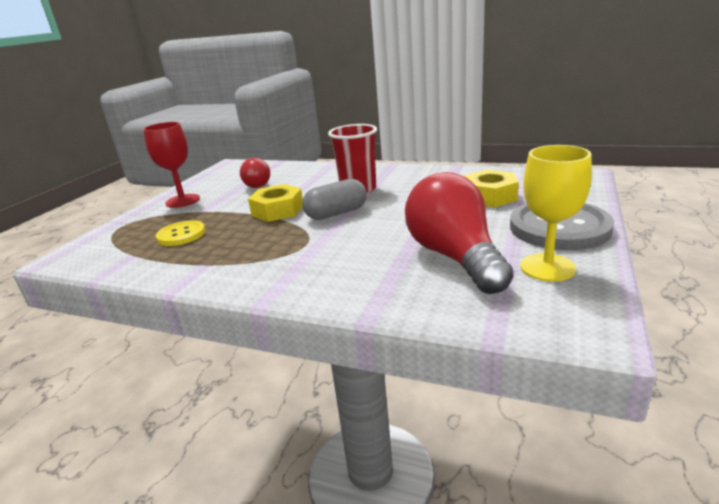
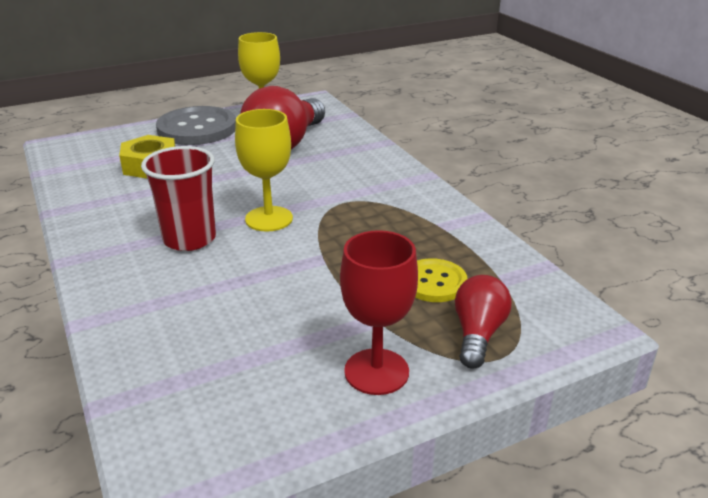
camera: 140 degrees left, 5 degrees up
red light bulb [240,158,270,188] -> red light bulb moved to [455,275,512,369]
yellow nut [248,184,303,222] -> none
grey capsule [302,179,367,220] -> yellow goblet [235,109,293,231]

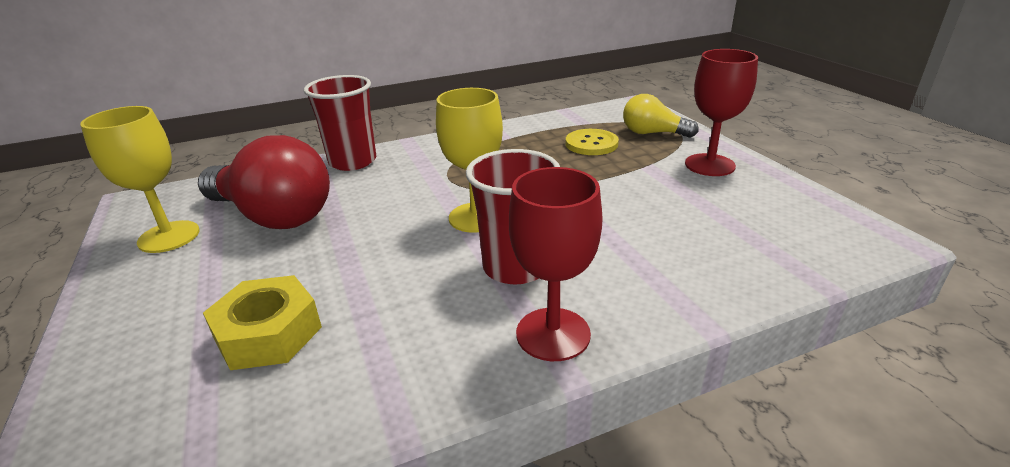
camera: 85 degrees left, 0 degrees up
grey button [156,106,236,145] -> none
red light bulb [455,275,512,369] -> yellow light bulb [623,94,699,138]
none -> red cup [304,75,376,171]
none -> red goblet [509,167,603,361]

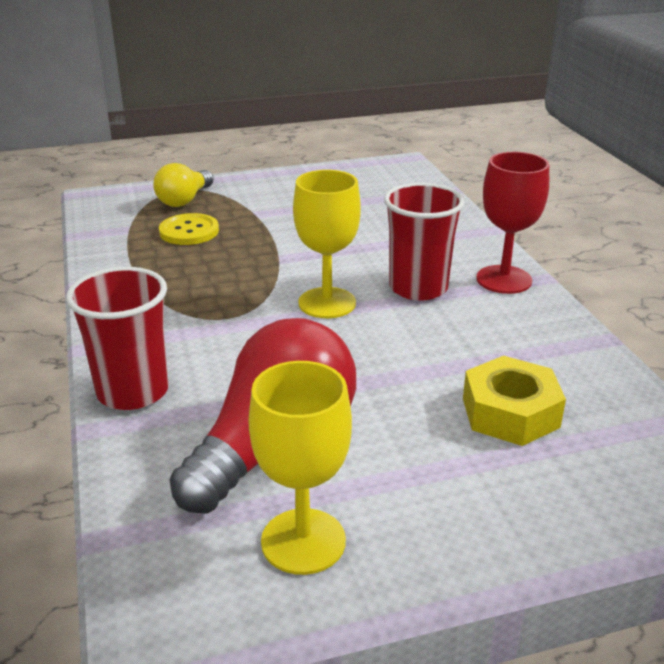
camera: 85 degrees left, 0 degrees up
red goblet [685,49,758,176] -> none

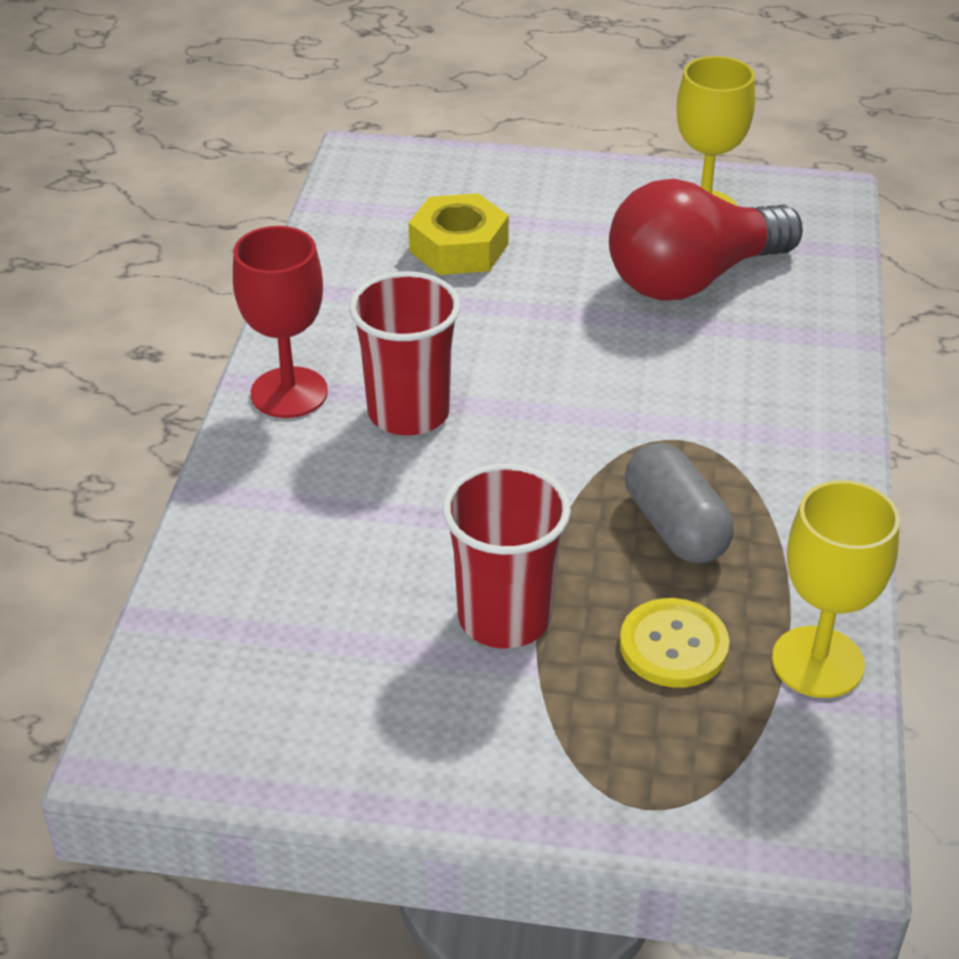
camera: 155 degrees left, 10 degrees up
red cup [66,267,169,410] -> red cup moved to [442,464,571,648]
yellow light bulb [153,163,214,207] -> none
yellow goblet [293,170,361,318] -> yellow goblet moved to [772,480,900,698]
none -> grey capsule [625,443,734,563]

